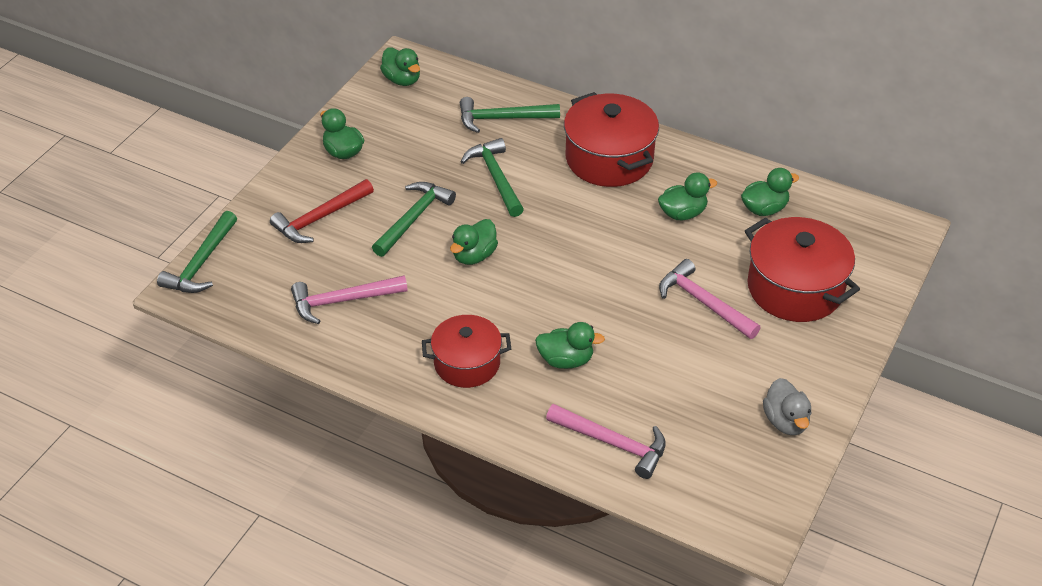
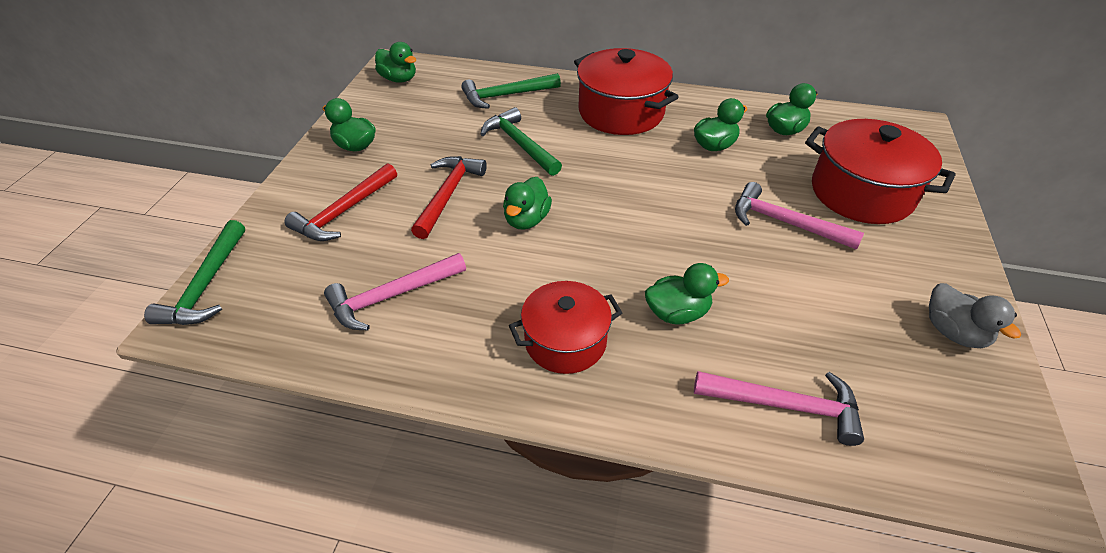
camera: 15 degrees left, 0 degrees up
green hammer [372,182,456,257] -> red hammer [411,156,487,239]

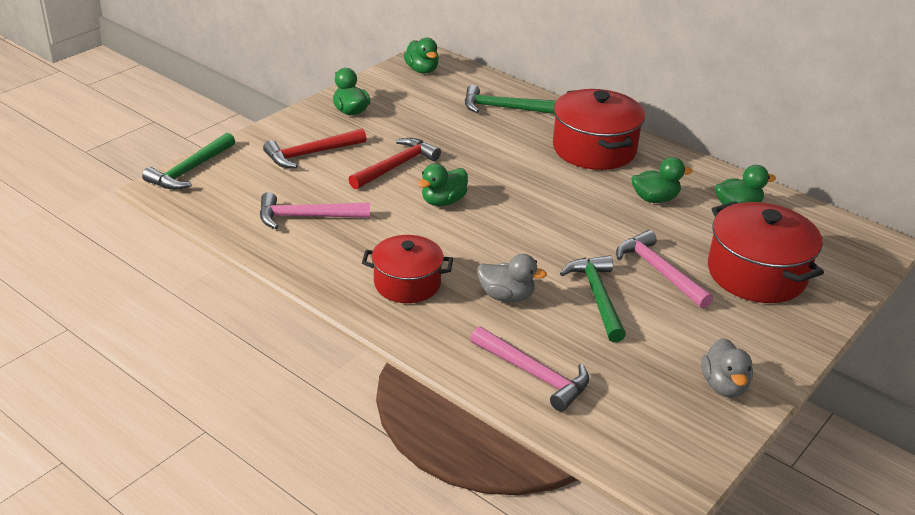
camera: 25 degrees right, 10 degrees down
green hammer [480,107,562,176] -> green hammer moved to [560,255,626,342]
green duck [645,263,729,325] -> grey duck [477,254,547,302]

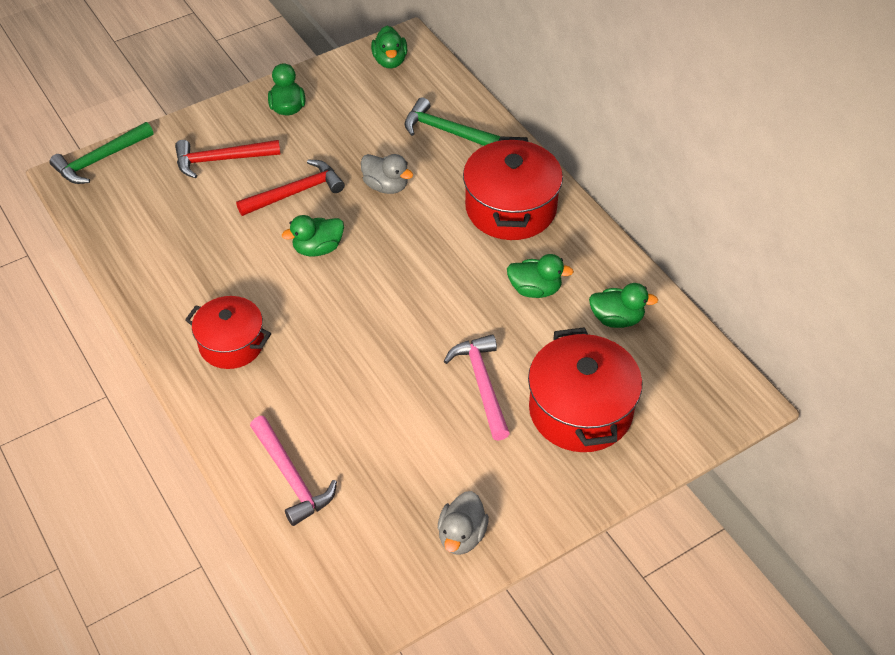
camera: 20 degrees right, 15 degrees up
pink hammer [260,192,370,229] -> none
grey duck [477,254,547,302] -> grey duck moved to [361,154,413,194]
green hammer [560,255,626,342] -> none

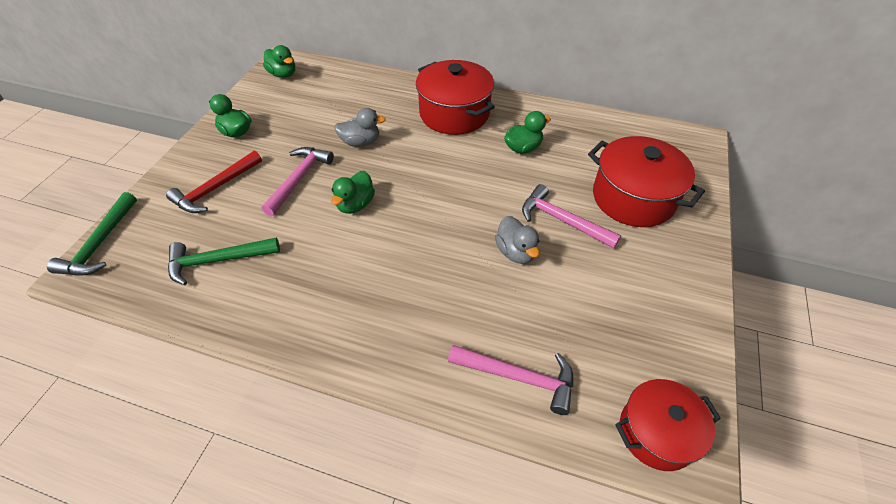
camera: 40 degrees left, 0 degrees up
red pot [185,296,271,369] -> red pot moved to [615,379,721,471]
red hammer [236,160,345,216] -> pink hammer [261,147,334,216]
green hammer [405,97,500,146] -> green hammer moved to [168,237,280,285]
grey duck [438,491,489,555] -> grey duck moved to [495,216,540,264]
green duck [589,283,658,328] -> none

